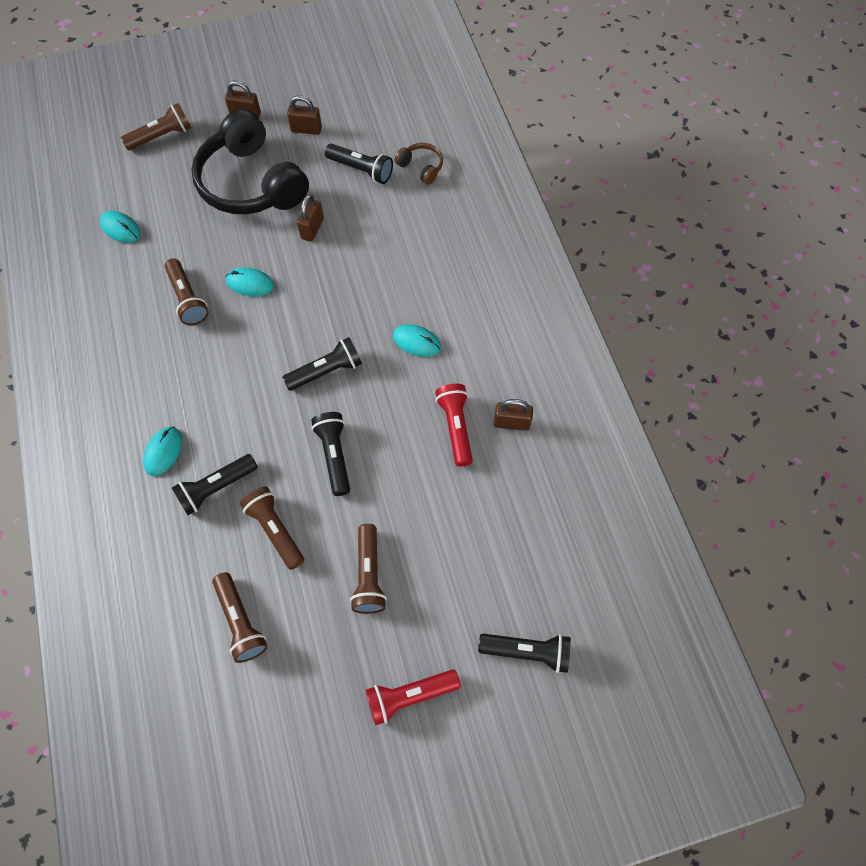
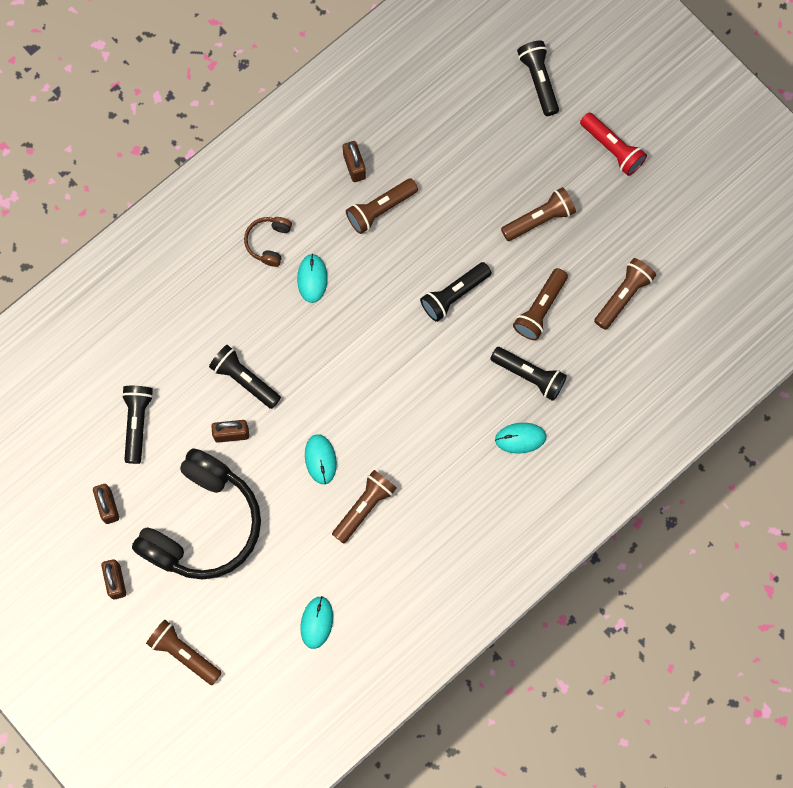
camera: 115 degrees left, 10 degrees up
black flashlight [282,337,362,391] -> black flashlight moved to [209,345,281,409]
brown headphones [395,143,443,185] -> brown headphones moved to [244,217,292,267]
red flashlight [435,384,473,467] -> brown flashlight [346,178,418,234]

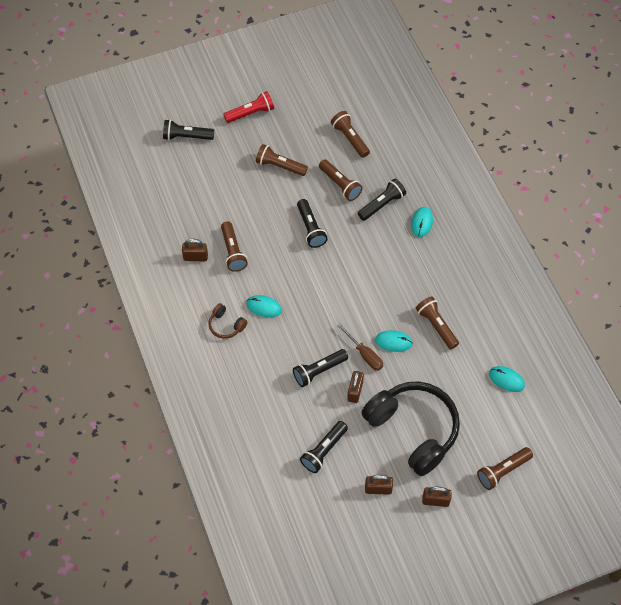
camera: 70 degrees left, 15 degrees down
black flashlight [122,386,153,464] -> black flashlight turned 75 degrees counterclockwise [300,421,348,473]
brown flashlight [501,187,576,241] -> brown flashlight turned 60 degrees counterclockwise [256,144,308,176]
none -> brown screwdriver [337,323,383,371]

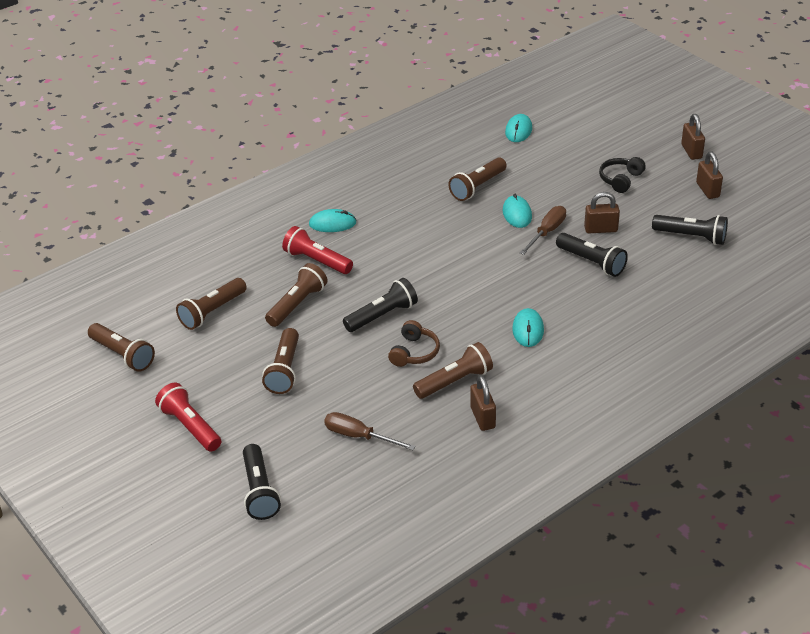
camera: 105 degrees left, 20 degrees down
brown headphones [209,303,247,339] -> brown headphones moved to [388,320,440,367]
black flashlight [358,179,406,221] -> red flashlight [282,226,353,274]
black headphones [362,381,460,476] -> black headphones [599,157,646,193], size x0.42
brown flashlight [477,447,533,490] -> brown flashlight moved to [88,323,155,372]
none -> brown screwdriver [324,412,416,450]

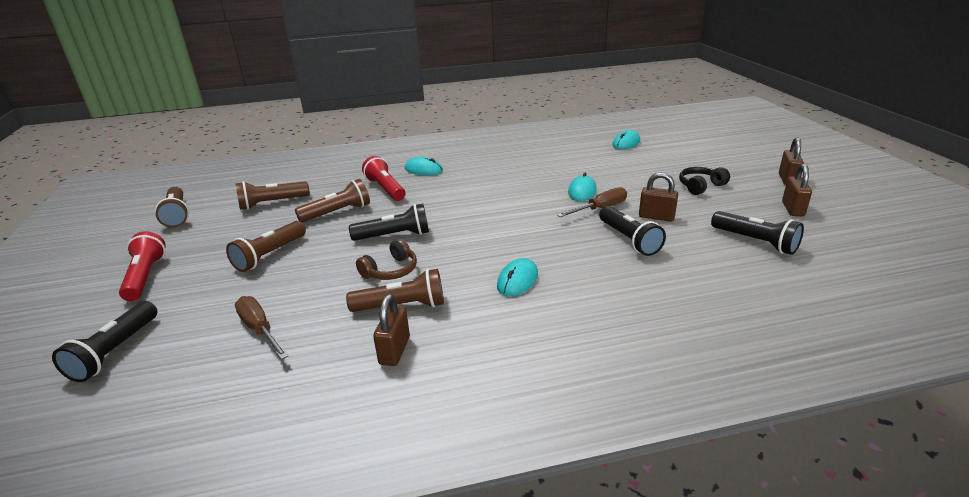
camera: 25 degrees right, 10 degrees down
brown flashlight [448,157,507,201] -> none

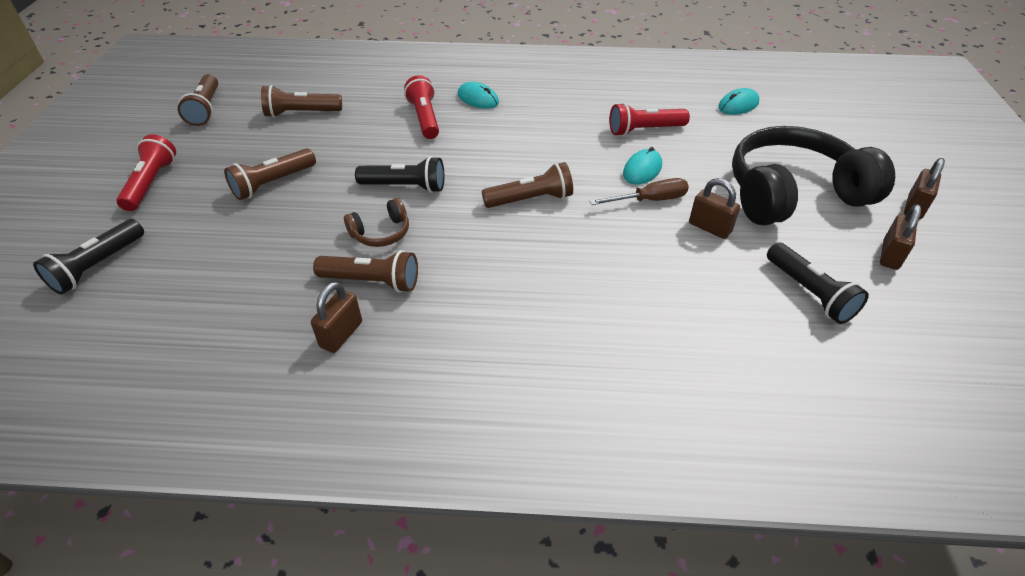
camera: 15 degrees right, 15 degrees up
brown screwdriver [235,296,288,359] -> none
brown flashlight [295,179,370,222] -> brown flashlight moved to [482,162,573,208]
turquoise mouse [497,258,538,296] -> none
black flashlight [599,206,666,256] -> none
black headphones [679,167,730,195] -> black headphones [732,126,895,225], size x2.40
none -> red flashlight [609,103,690,136]

